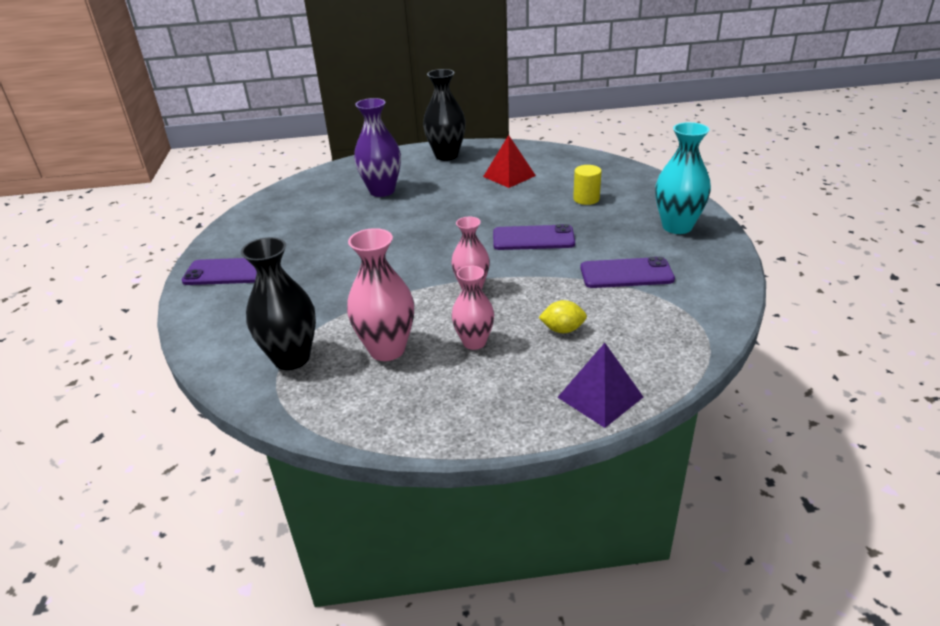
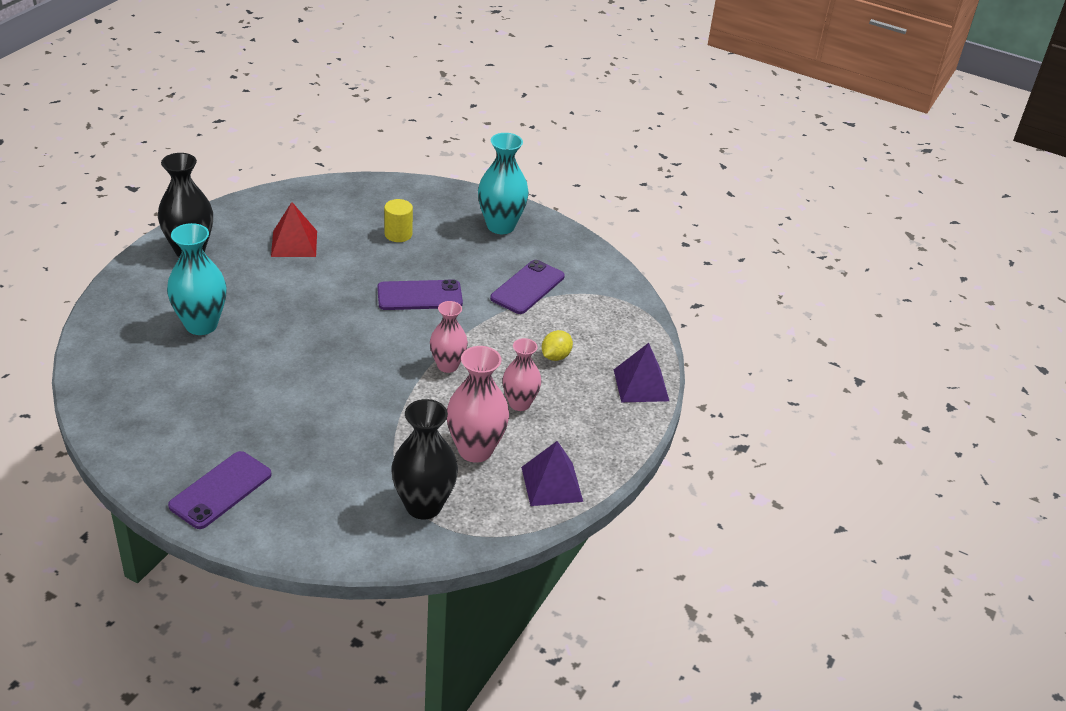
camera: 60 degrees left, 5 degrees up
purple vase [354,98,401,197] -> turquoise vase [167,223,227,335]
purple phone [493,224,575,250] -> purple phone turned 45 degrees clockwise [377,280,463,310]
none -> purple pyramid [521,441,583,506]

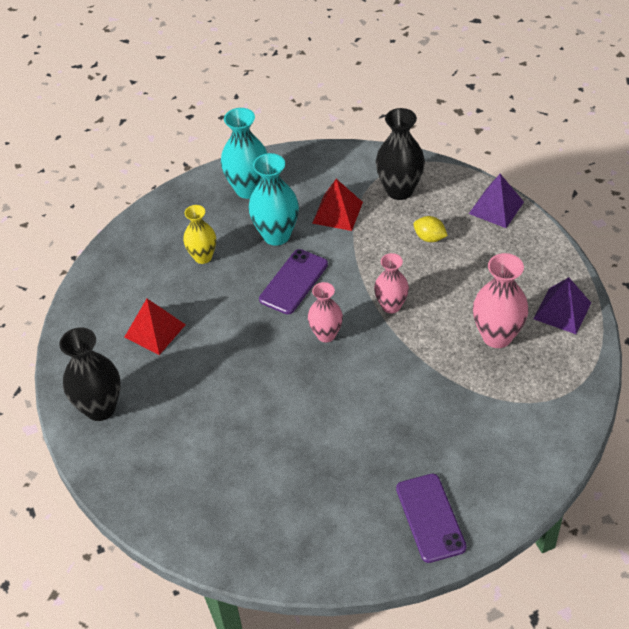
camera: 45 degrees left, 10 degrees up
turquoise vase [167,223,227,335] -> turquoise vase moved to [248,153,299,246]
yellow cylinder [384,199,413,242] -> yellow vase [183,205,216,264]
black vase [392,399,458,520] -> black vase moved to [376,108,425,200]
purple phone [490,260,565,314] -> red pyramid [312,179,363,231]
pink vase [503,338,541,411] -> pink vase moved to [308,282,343,342]
yellow lemon [542,330,573,361] -> yellow lemon turned 45 degrees counterclockwise [413,216,448,242]

